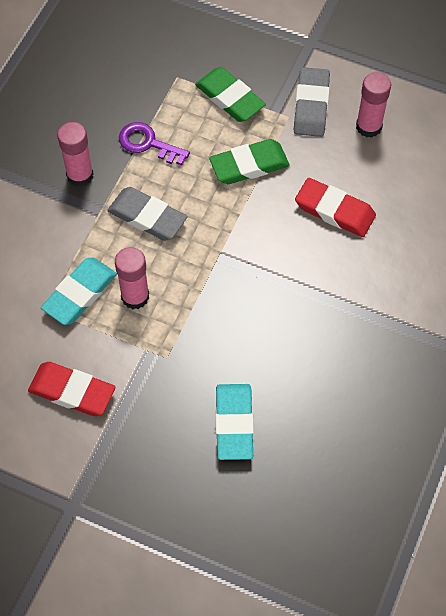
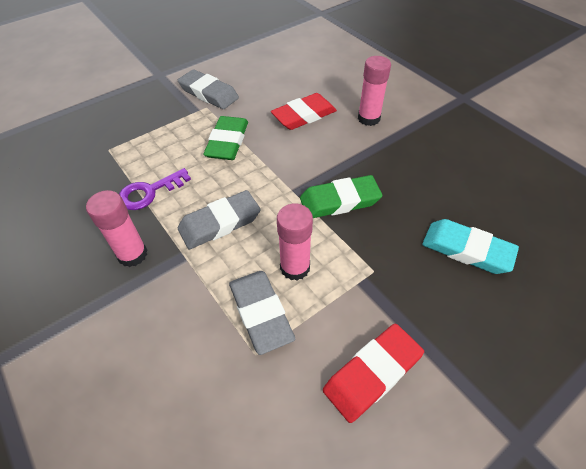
camera: 60 degrees left, 10 degrees down
turquoise eraser [41,257,117,325] -> grey eraser [229,271,295,355]
green eraser [195,67,266,122] -> green eraser moved to [300,175,383,218]
pink glue stick [356,72,391,138] -> pink glue stick moved to [358,56,391,126]

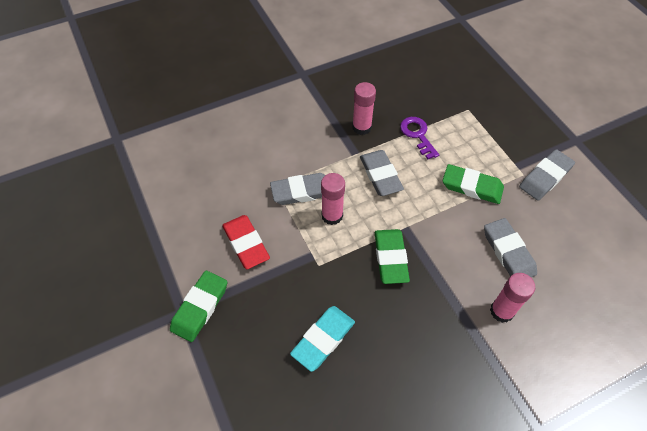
camera: 100 degrees right, 5 degrees up
red eraser [271,93,337,130] -> grey eraser [484,218,537,277]
none -> green eraser [170,271,227,342]

